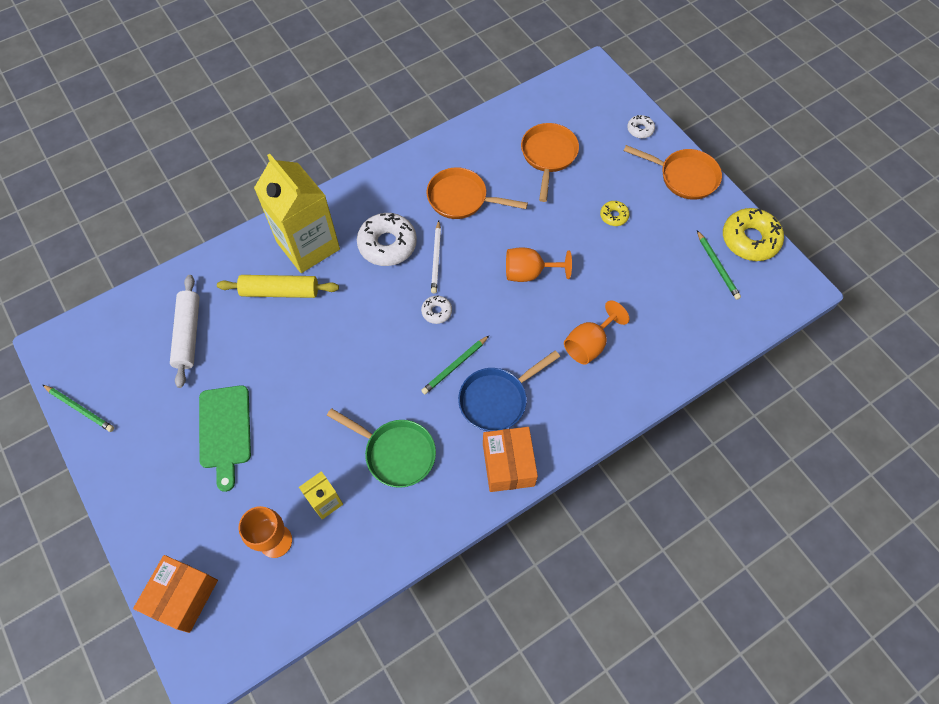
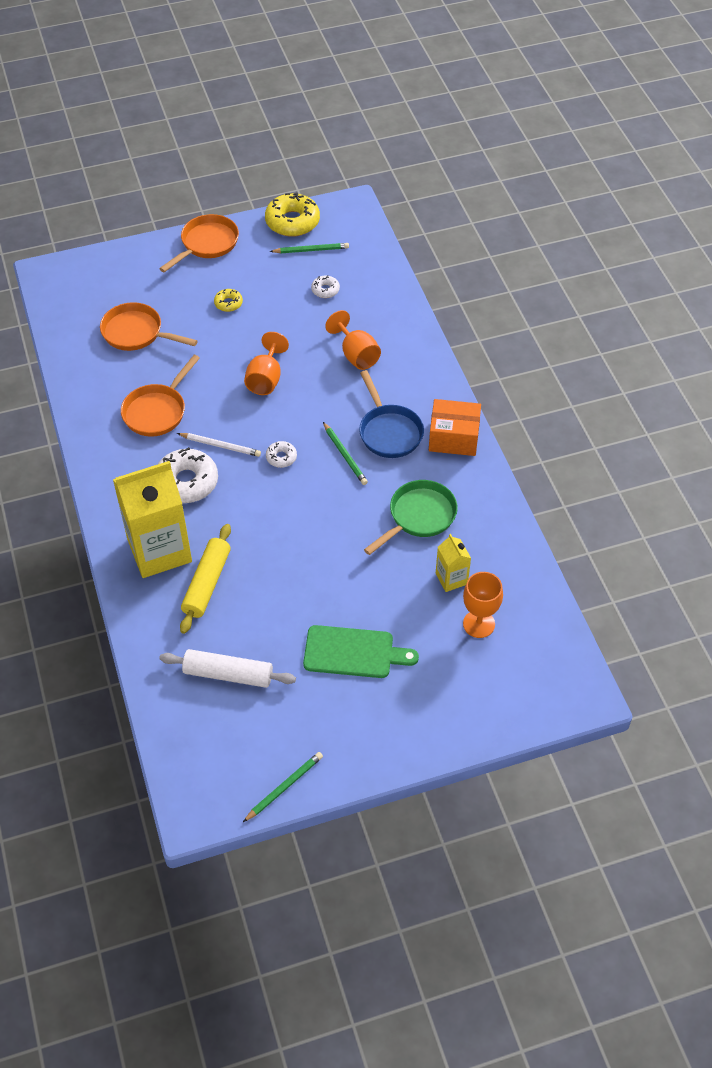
camera: 75 degrees left, 10 degrees down
orange box [133,555,218,633] -> none
white donut [627,115,655,138] -> white donut moved to [311,275,340,298]

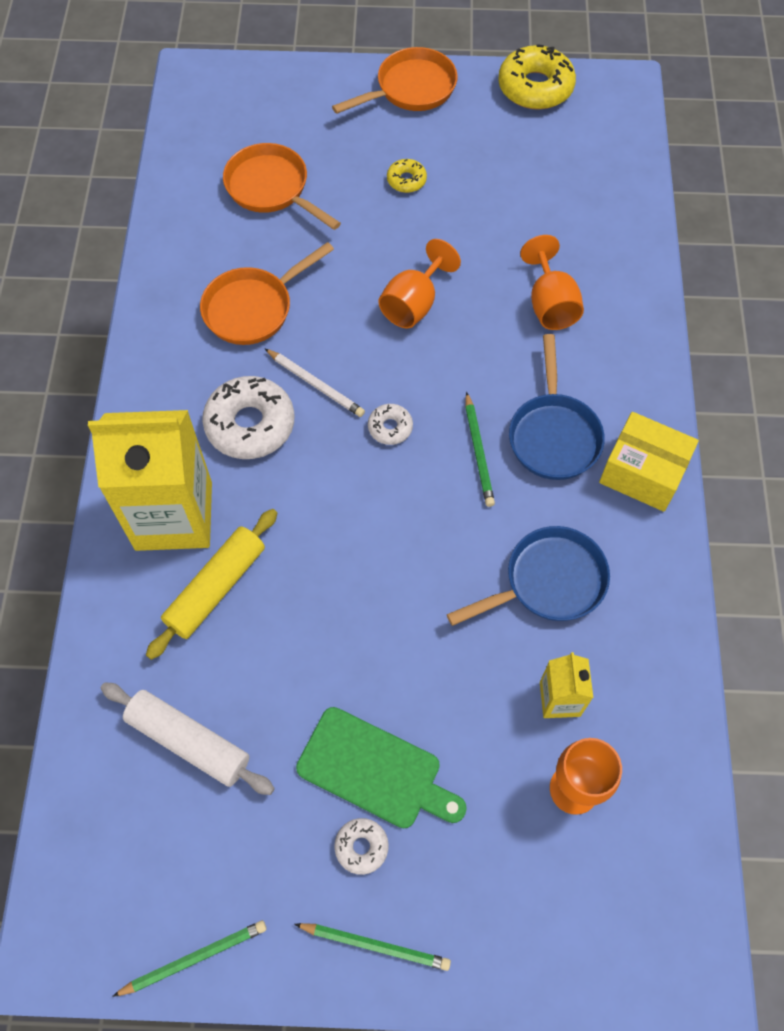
camera: 20 degrees right, 10 degrees up
green pencil [270,243,349,253] -> green pencil moved to [294,923,451,971]
white donut [311,275,340,298] -> white donut moved to [334,818,389,875]
green pan [364,480,458,555] -> blue pan [447,526,610,626]
orange box [429,399,481,456] -> yellow box [599,412,699,512]

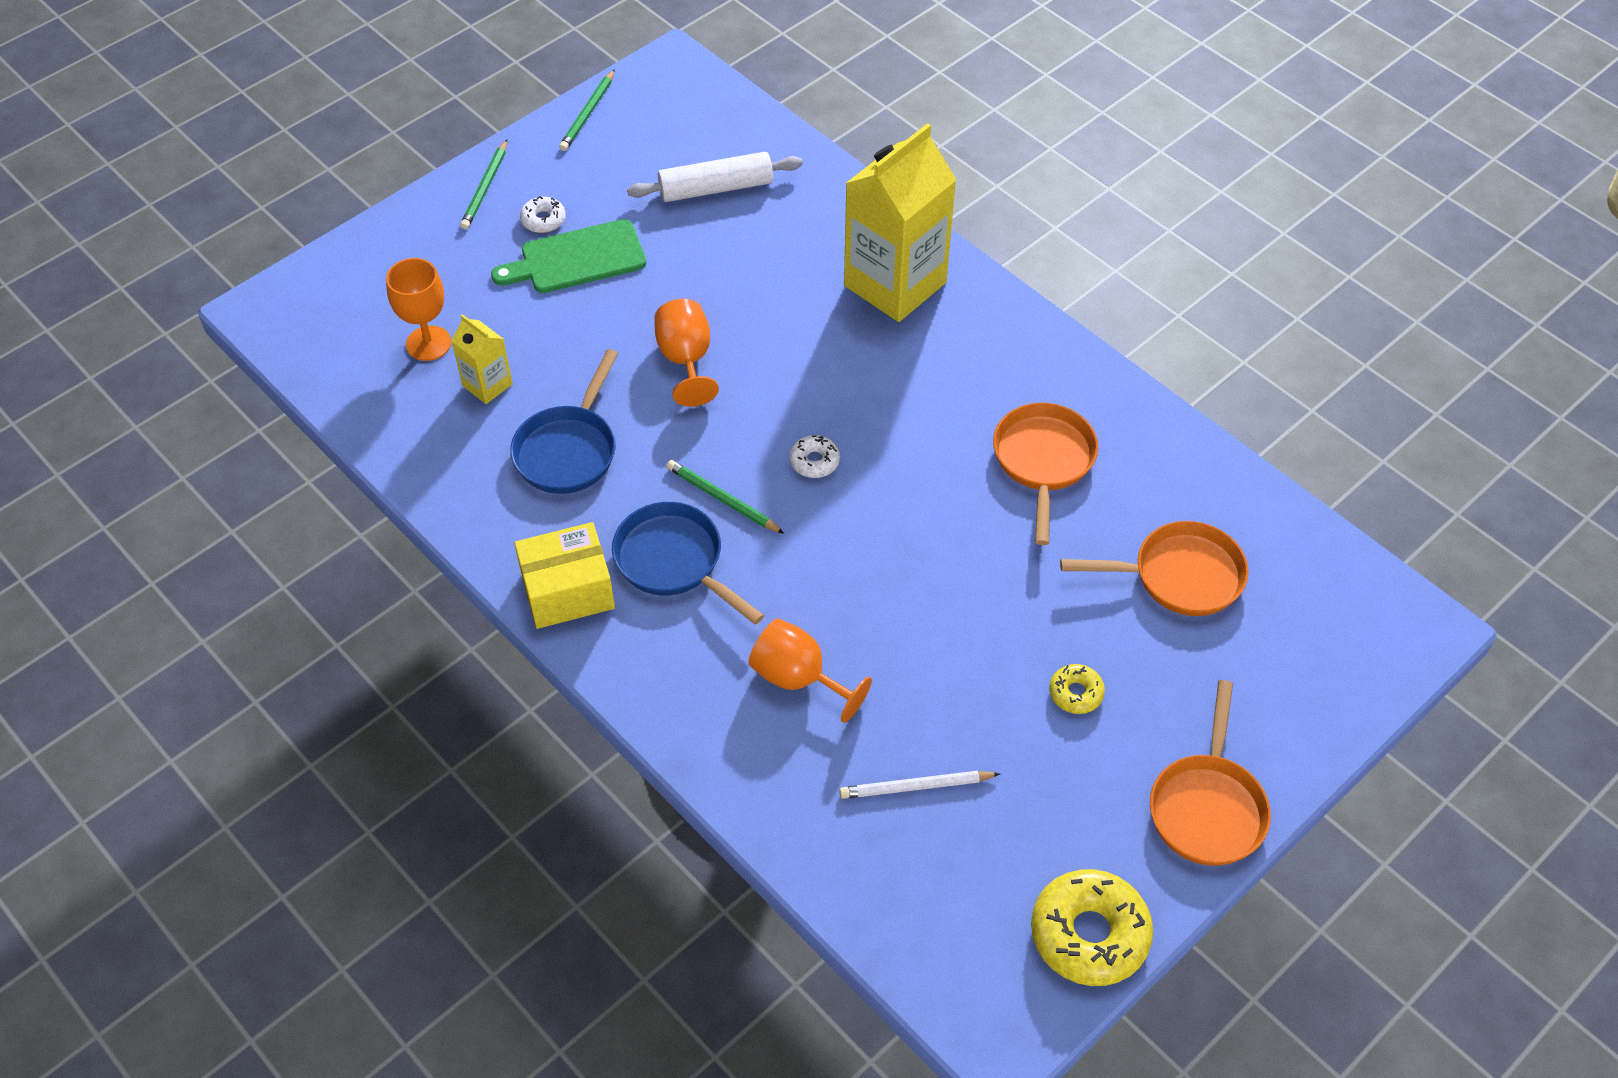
camera: 135 degrees right, 10 degrees down
yellow rolling pin [146,509,278,660] -> none
white donut [202,376,294,459] -> none
white pencil [265,349,365,417] -> white pencil moved to [839,771,1000,799]
green pencil [294,923,451,971] -> green pencil turned 45 degrees counterclockwise [460,139,507,230]
orange goblet [378,239,461,328] -> orange goblet moved to [654,299,719,407]

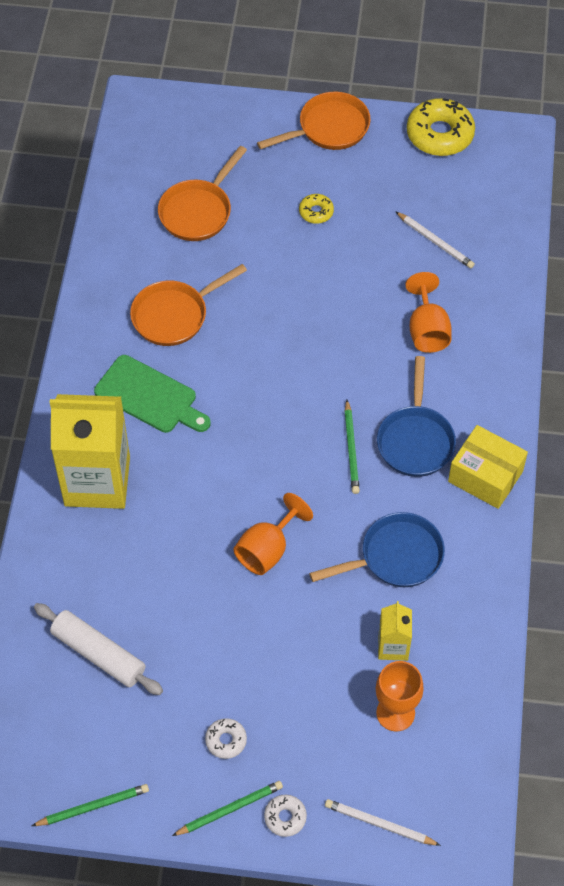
camera: 130 degrees left, 5 degrees up
green cutting board [491,219,646,293] -> green cutting board moved to [94,355,211,433]
white donut [790,435,840,478] -> white donut moved to [264,795,307,837]
orange pan [1060,521,1249,616] -> orange pan turned 105 degrees counterclockwise [158,146,247,241]
none -> white pencil [325,799,441,846]

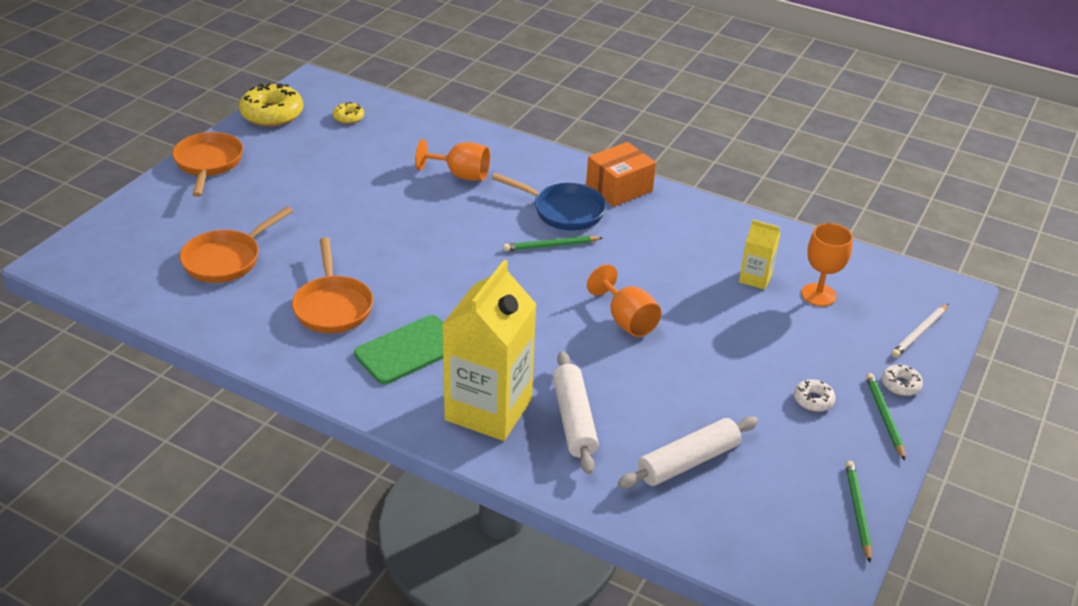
camera: 70 degrees left, 20 degrees down
orange pan [158,146,247,241] -> orange pan turned 75 degrees clockwise [180,206,293,283]
yellow donut [299,194,334,224] -> yellow donut moved to [333,102,364,124]
blue pan [309,512,445,587] -> none
green pencil [344,400,360,494] -> green pencil turned 150 degrees clockwise [503,236,602,251]
white pencil [395,211,475,269] -> none
yellow box [448,425,528,509] -> orange box [586,142,656,207]
none -> white rolling pin [553,351,599,474]

